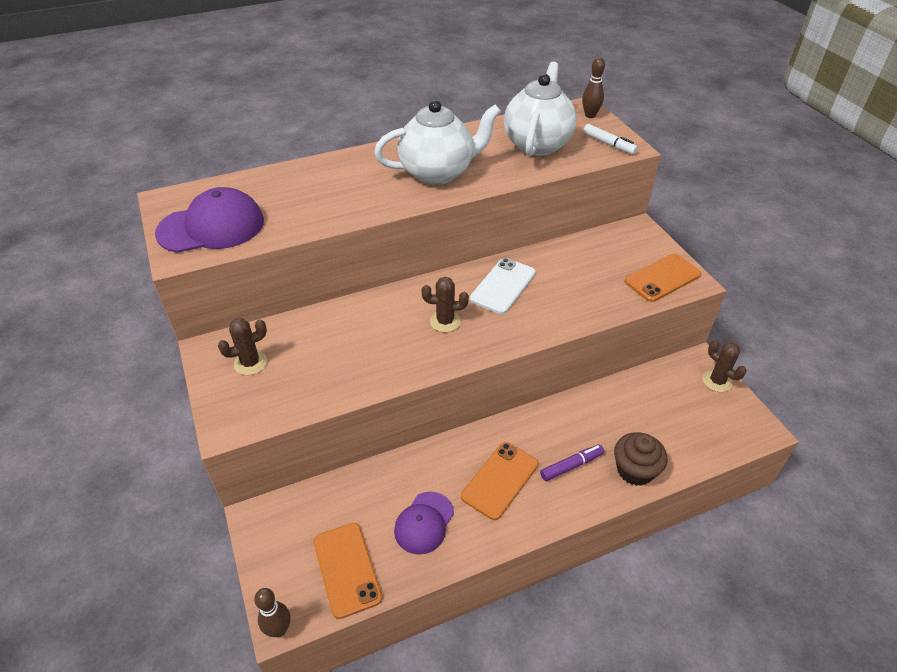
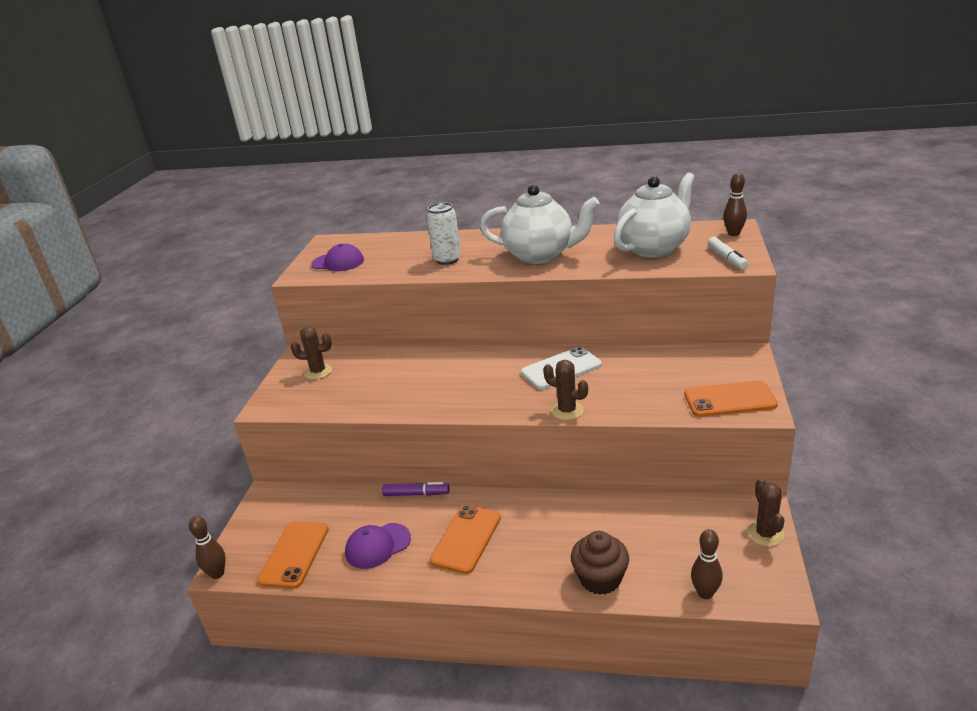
camera: 35 degrees right, 15 degrees down
purple cap [155,187,264,253] -> purple cap [311,244,364,271], size x0.62
brown cactus [422,277,469,332] -> brown cactus moved to [543,360,588,420]
orange phone [461,442,538,520] -> orange phone turned 45 degrees counterclockwise [430,505,501,574]
purple marker [540,445,604,481] -> purple marker moved to [382,482,449,496]
none -> white can [427,202,461,265]
none -> brown bowling pin [691,529,723,599]

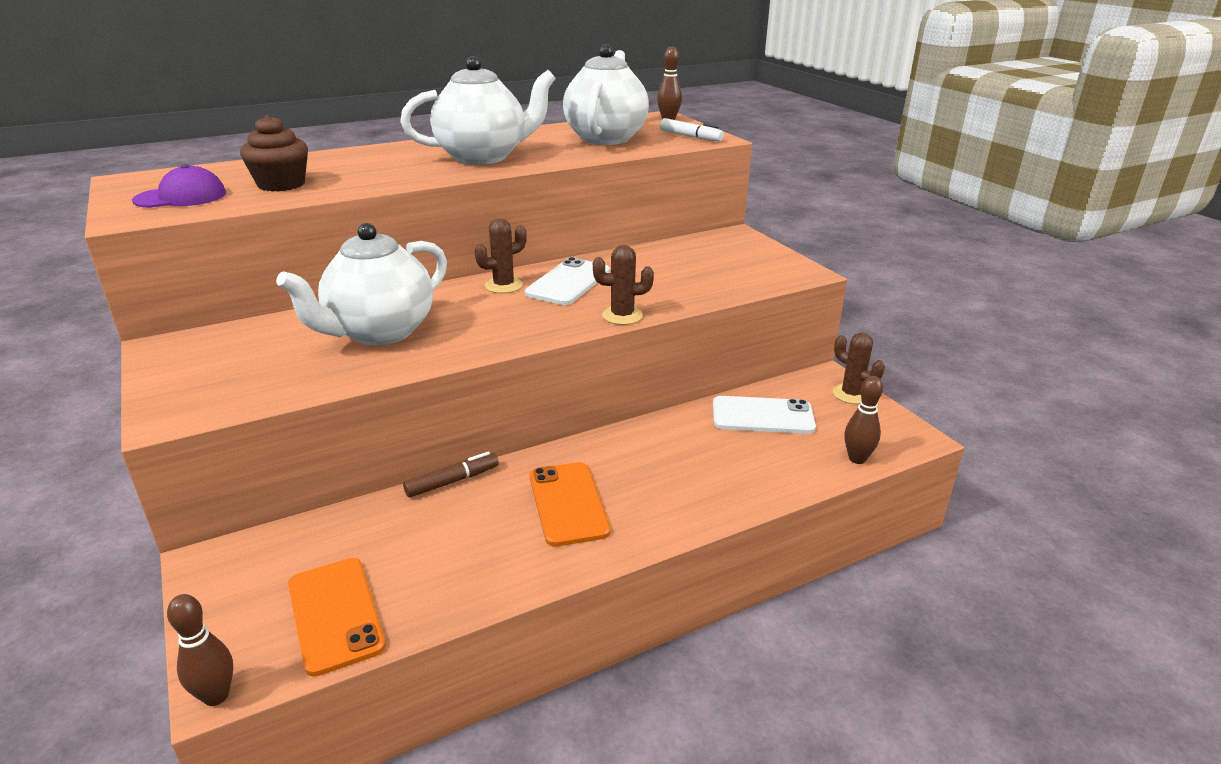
camera: 40 degrees left, 0 degrees up
brown cactus [291,326,332,380] -> brown cactus moved to [475,218,527,293]
purple cap [345,523,411,569] -> none
purple marker [382,482,449,496] -> brown marker [403,452,499,497]
white can [427,202,461,265] -> none
brown cupcake [571,531,629,595] -> brown cupcake moved to [240,115,308,192]
orange phone [684,381,778,417] -> none
none -> white teapot [276,223,447,346]
none -> white phone [713,396,816,434]

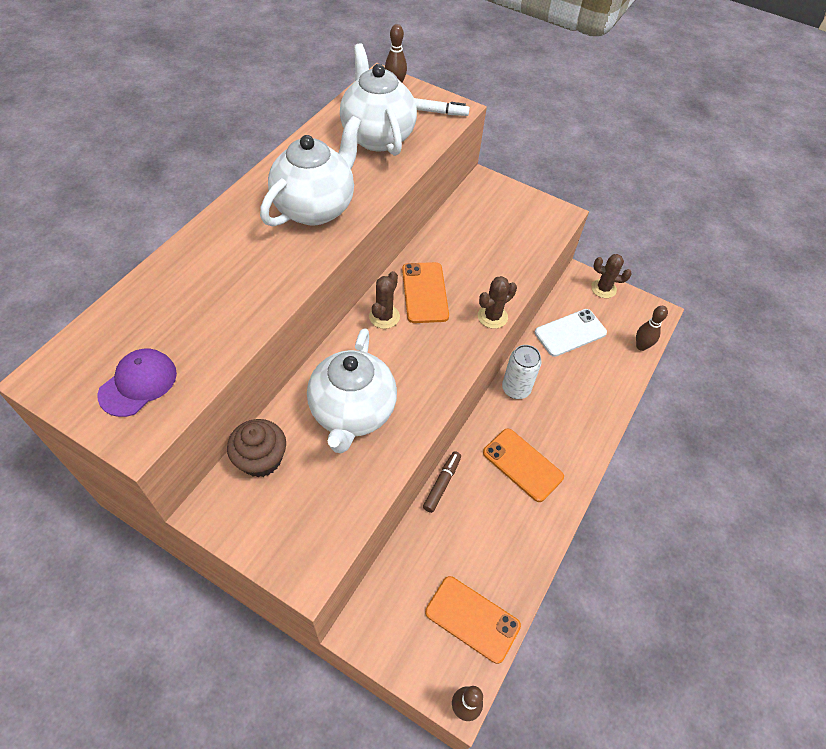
camera: 35 degrees left, 25 degrees up
brown cupcake [240,115,308,192] -> brown cupcake moved to [227,419,286,477]
white phone [525,257,610,305] -> orange phone [402,262,449,323]
none -> white can [502,345,542,399]

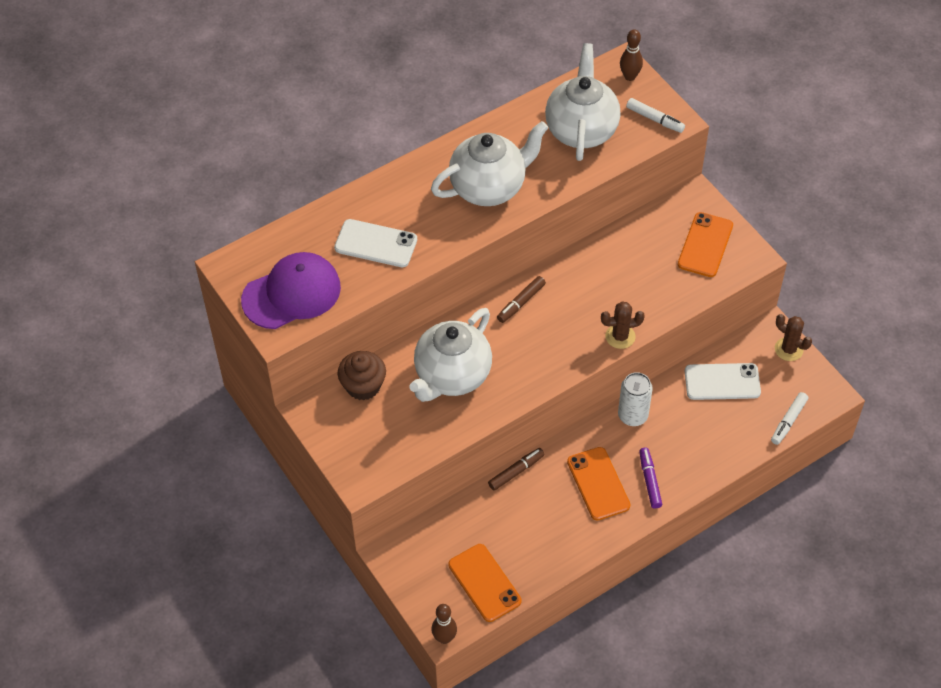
camera: 30 degrees right, 0 degrees up
purple cap [98,349,177,417] -> purple cap [241,252,341,329], size x1.61
brown cactus [369,271,400,329] -> brown marker [497,276,546,323]
orange phone [402,262,449,323] -> orange phone moved to [678,212,733,277]
brown bowling pin [636,306,668,351] -> white marker [771,392,808,445]
none -> white phone [334,219,417,267]
none -> purple marker [639,448,662,509]

